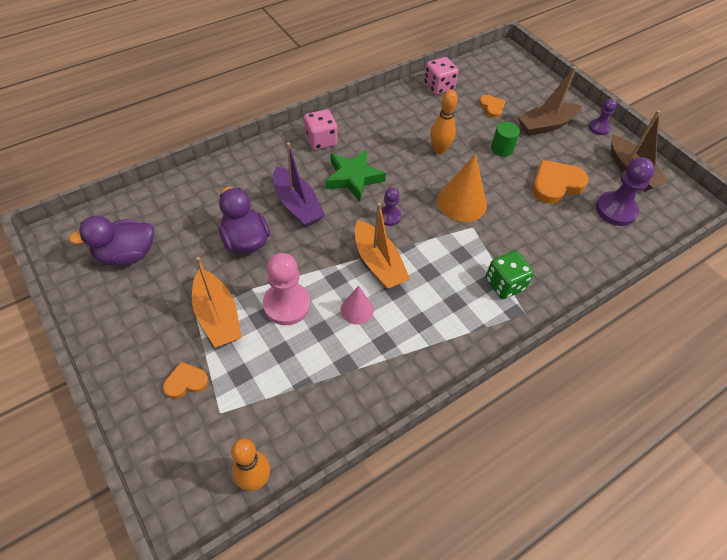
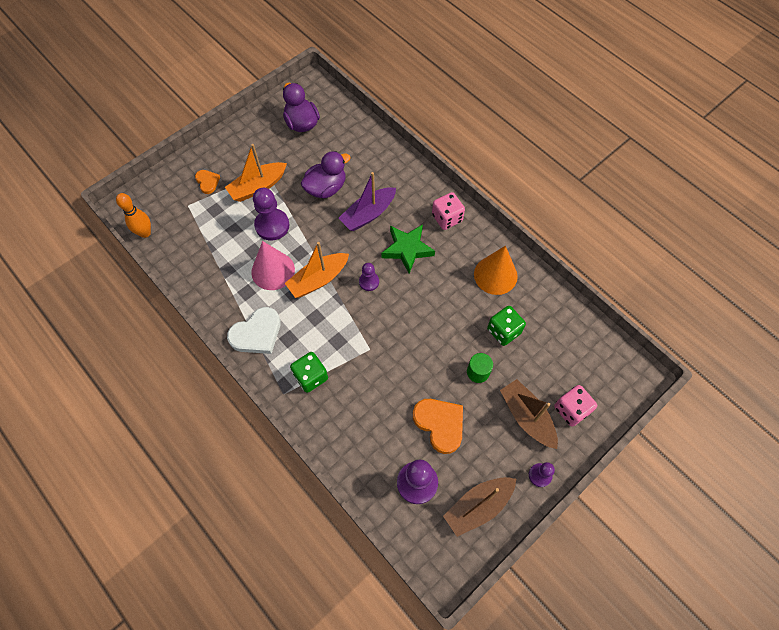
camera: 85 degrees right, 10 degrees up
pink pawn [263,253,310,325] -> purple pawn [253,188,290,240]
pink cone [341,286,374,325] -> pink cone [251,241,295,290], size x1.72
pink dice [424,57,459,95] -> pink dice moved to [554,385,598,427]
orange bowling pin [431,90,458,154] -> none
orange cone [437,154,487,222] -> orange cone moved to [474,246,518,295]
orange heart [479,95,505,118] -> none
none -> white heart [227,307,281,354]
none -> green dice [487,306,526,346]

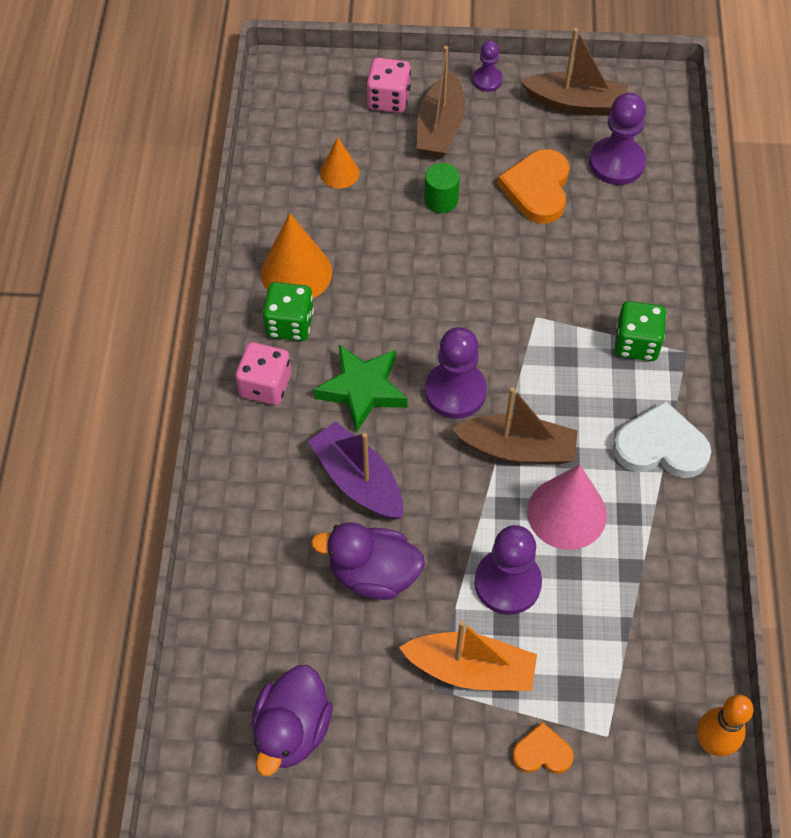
camera: 135 degrees left, 5 degrees down
orange heart [195,170,220,194] -> orange heart turned 75 degrees clockwise [512,722,574,774]
orange boat [285,242,349,298] -> brown boat [451,387,578,464]
purple boat [339,172,396,231] -> purple boat turned 135 degrees counterclockwise [308,421,403,520]
purple pawn [359,263,379,291] -> purple pawn [425,327,487,419], size x1.77
green dice [487,306,526,346] -> green dice moved to [263,282,314,341]
none -> orange cone [320,137,360,188]

